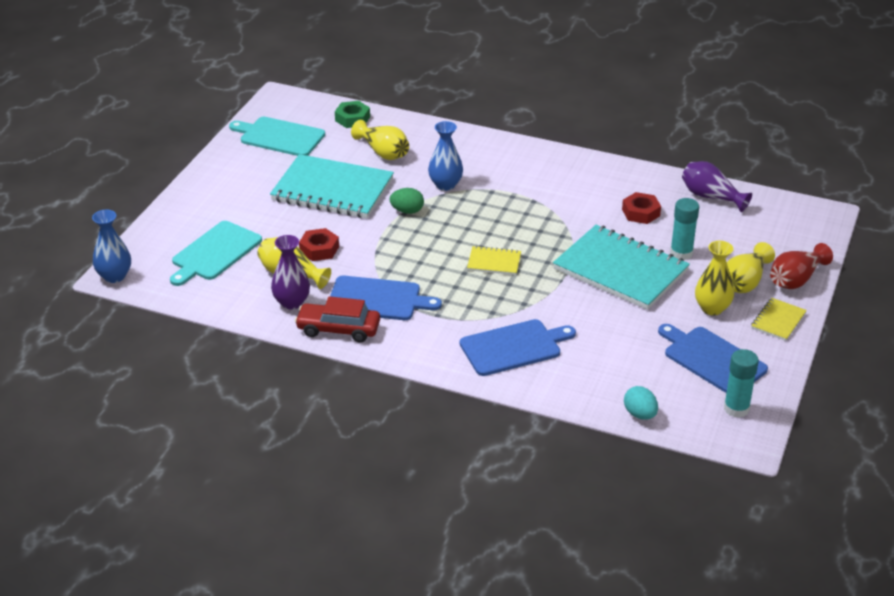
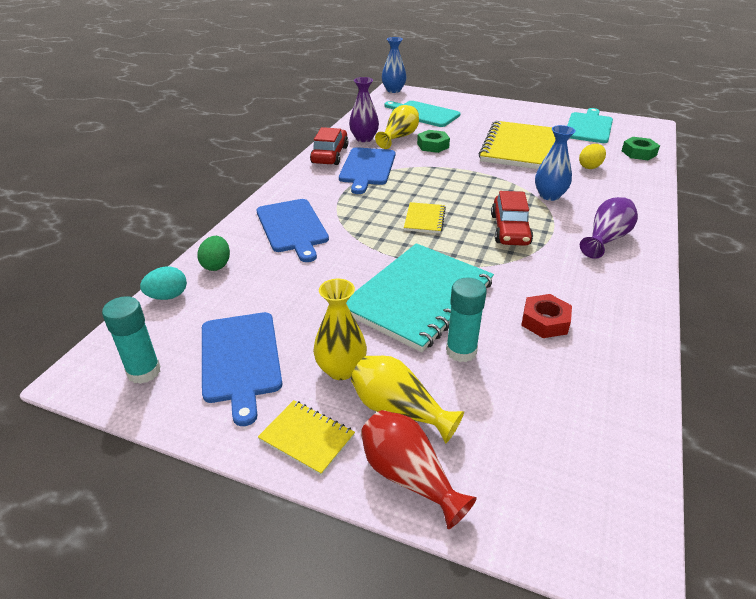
camera: 90 degrees right, 0 degrees up
turquoise notebook [270,154,394,218] -> yellow notebook [479,121,555,169]
red nut [299,228,339,261] -> green nut [417,130,450,153]
yellow vase [351,120,409,160] -> yellow egg [579,144,606,169]
green egg [389,188,424,214] -> green egg moved to [197,236,230,271]
blue cutting board [658,324,768,393] -> blue cutting board turned 120 degrees clockwise [202,312,282,426]
purple vase [682,161,752,212] -> purple vase moved to [580,197,638,259]
none -> red car [491,191,533,246]

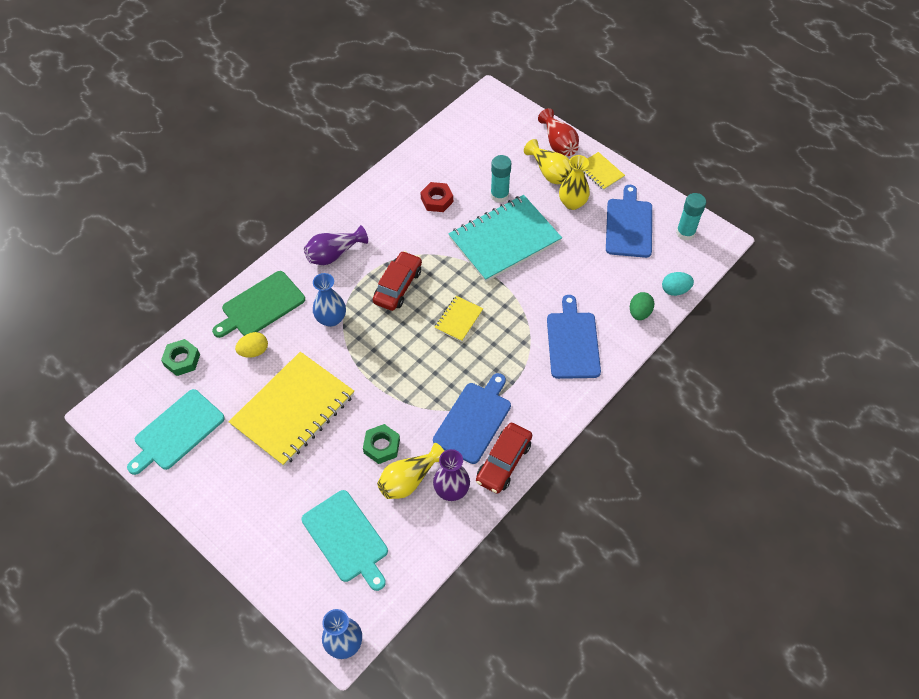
camera: 160 degrees left, 20 degrees up
none -> green cutting board [212,271,305,338]

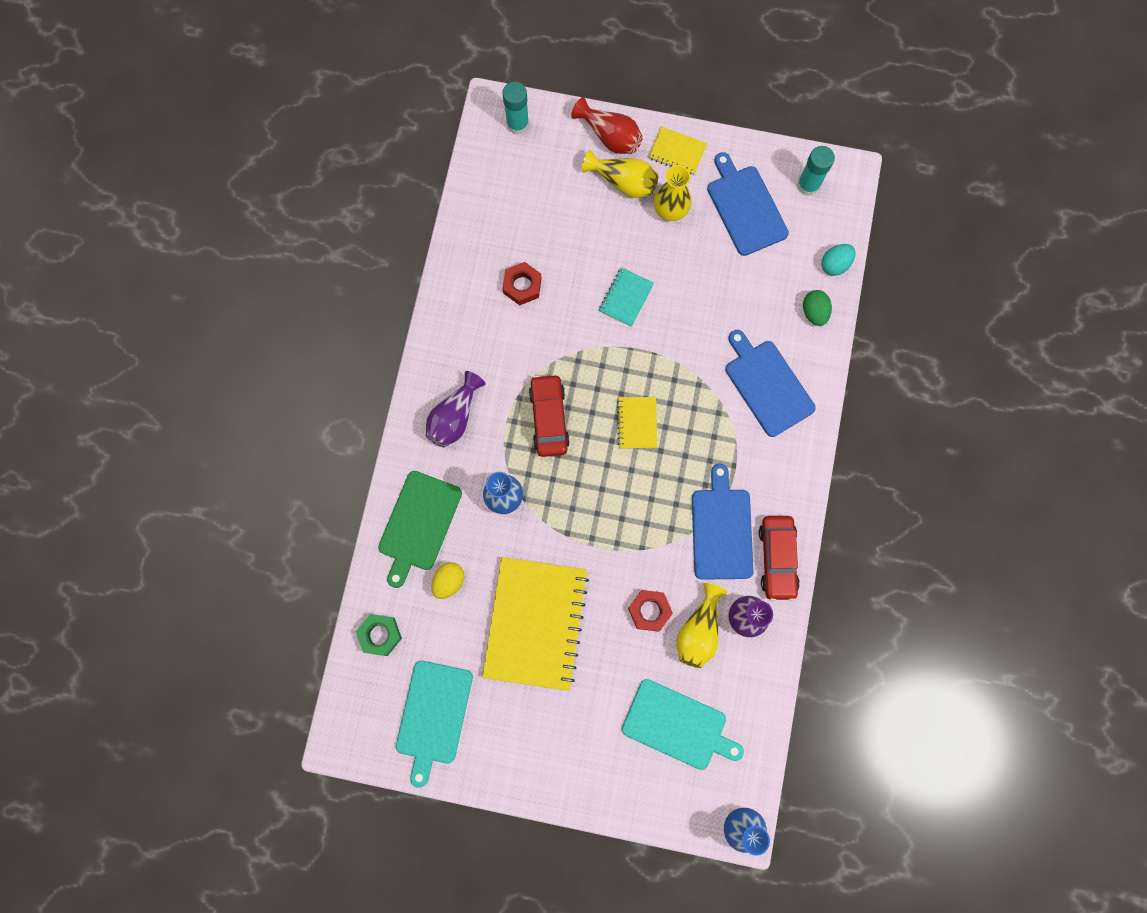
camera: 30 degrees left, 20 degrees up
green nut [363,424,400,464] -> red nut [628,590,673,632]
turquoise notebook [448,195,562,282] -> turquoise notebook [599,267,654,327], size x0.45
turquoise glue stick [491,155,511,203] -> turquoise glue stick moved to [502,82,529,135]

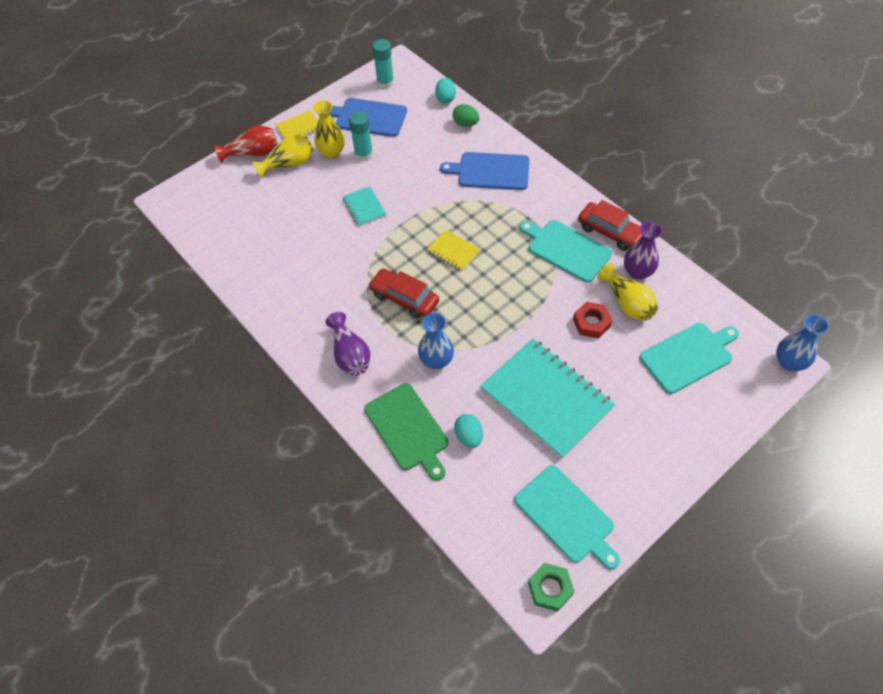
camera: 50 degrees left, 20 degrees down
green nut [356,614,402,656] -> green nut moved to [528,563,575,612]
yellow egg [431,562,465,599] -> turquoise egg [454,414,483,448]
yellow notebook [482,557,589,691] -> turquoise notebook [480,339,615,459]
turquoise glue stick [502,82,529,135] -> turquoise glue stick moved to [349,111,373,161]
red nut [503,262,542,305] -> none
blue cutting board [692,464,753,580] -> turquoise cutting board [520,220,612,283]

